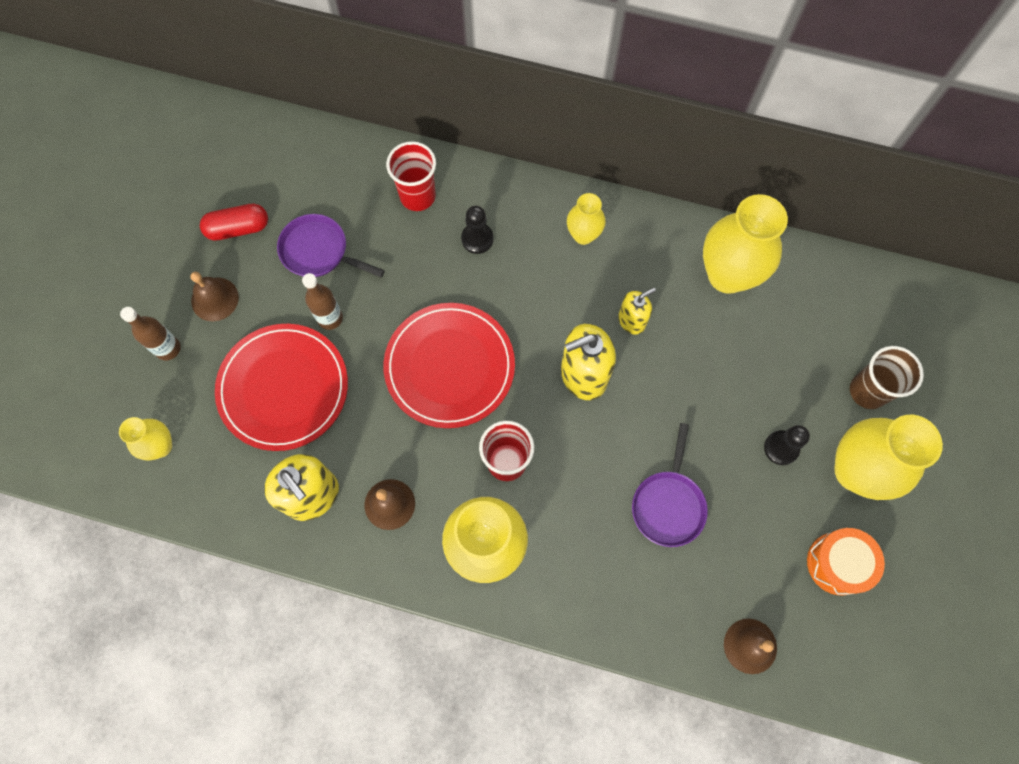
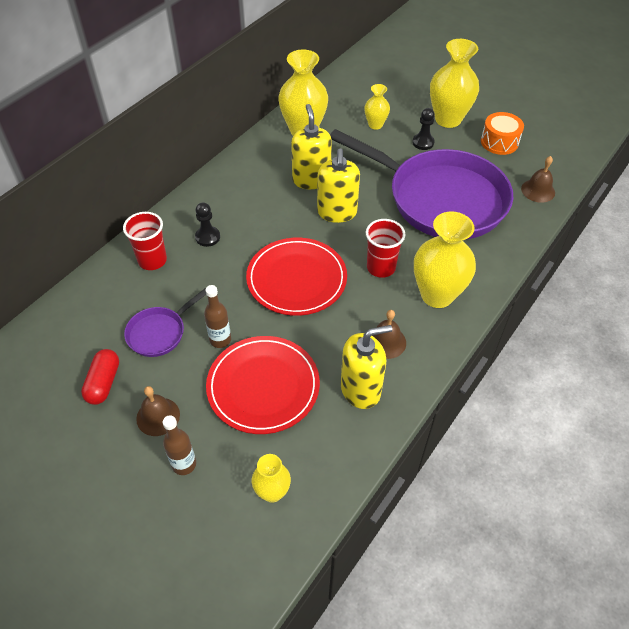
camera: 70 degrees left, 20 degrees down
yellow vase [567,193,606,245] -> yellow vase moved to [364,84,390,130]
yellow soap dispenser [618,288,656,335] -> yellow soap dispenser [291,104,332,189], size x1.73
purple pan [632,423,708,547] -> purple pan [330,129,513,239], size x2.37
brown cup [850,346,924,409] -> none

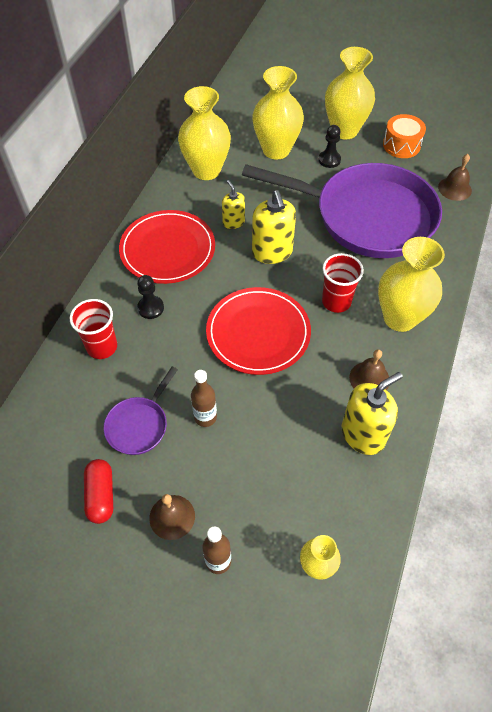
camera: 15 degrees left, 5 degrees up
red plate [206,336,320,434] -> red plate moved to [119,210,215,284]
yellow soap dispenser [291,104,332,189] -> yellow soap dispenser [222,180,245,229], size x0.58
yellow vase [364,84,390,130] -> yellow vase [252,66,304,160], size x1.89

